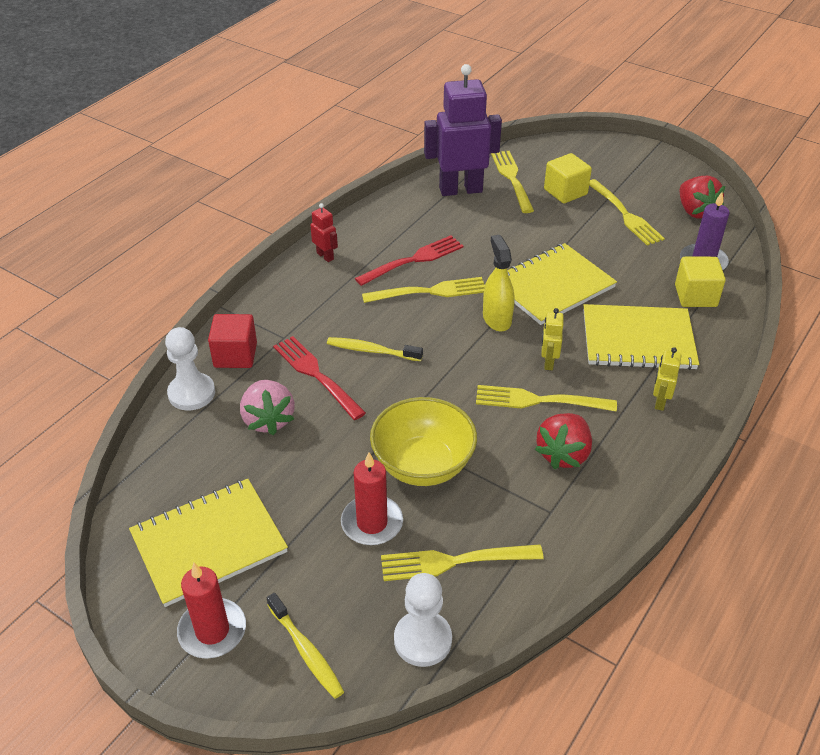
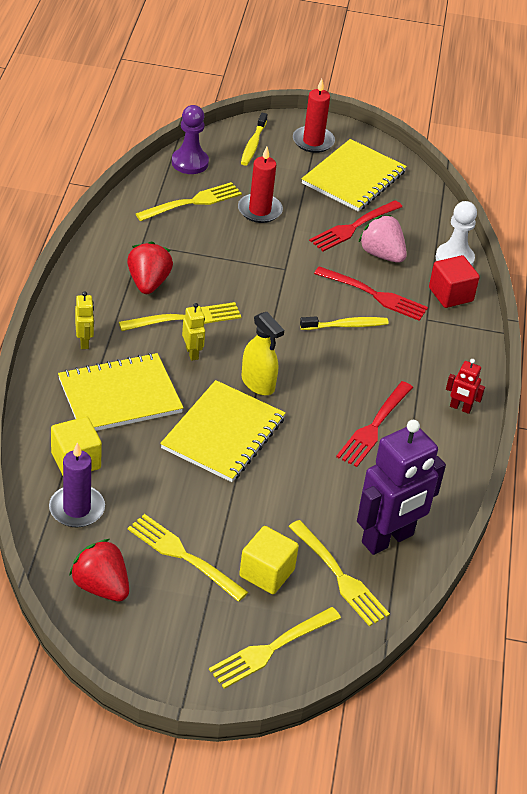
camera: 150 degrees right, 0 degrees up
yellow toothbrush [267,593,344,699] -> yellow toothbrush turned 105 degrees counterclockwise [241,113,267,166]
yellow fork [362,277,485,303] -> yellow fork moved to [209,607,341,689]
yellow bowl [370,397,477,486] -> none
white pawn [394,573,452,667] -> purple pawn [172,105,209,174]
none -> red fork [309,200,402,251]

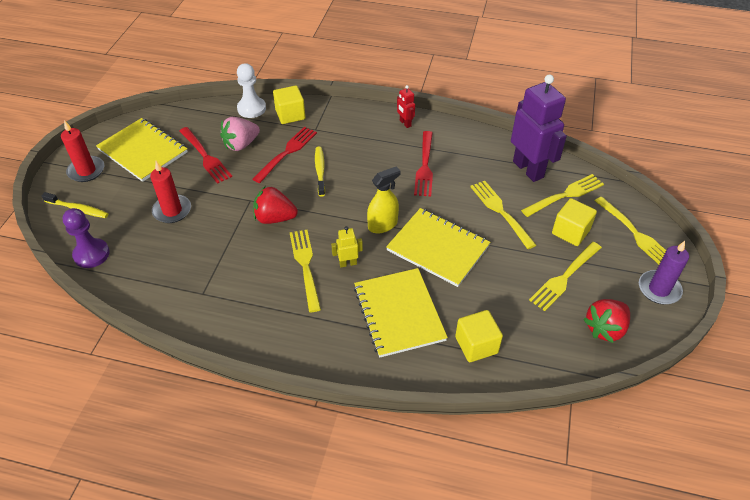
camera: 80 degrees left, 5 degrees up
purple candle [49,443,105,528] -> purple candle moved to [639,241,689,304]
yellow robot [75,292,94,349] -> none
red strawberry [127,241,173,294] -> red strawberry moved to [253,186,298,224]
yellow fork [136,182,242,221] -> yellow fork moved to [470,181,536,249]
red fork [336,381,413,467] -> red fork turned 60 degrees clockwise [414,131,433,197]
red cube [429,255,480,308] -> yellow cube [273,85,305,124]
red robot [446,359,485,414] -> red robot turned 120 degrees clockwise [397,85,415,128]

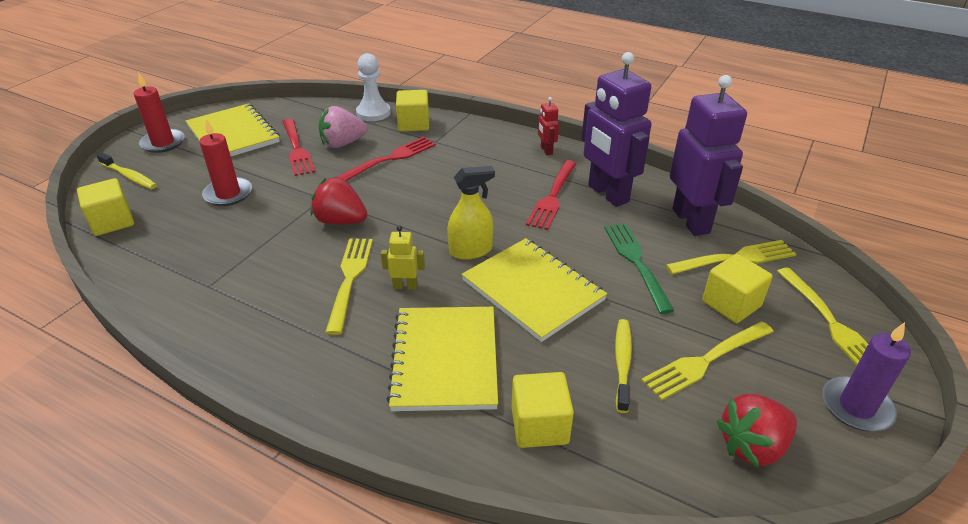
camera: 15 degrees right, 10 degrees down
purple pawn [63,208,110,268] -> yellow cube [77,178,134,236]
yellow toothbrush [315,146,325,196] -> yellow toothbrush moved to [615,319,632,413]
yellow fork [470,181,536,249] -> green fork [604,224,675,314]
none -> purple robot [581,52,651,207]

